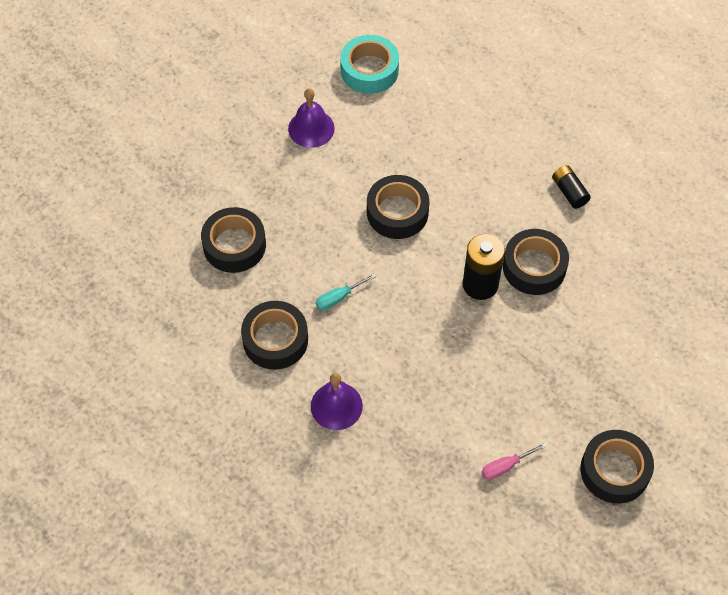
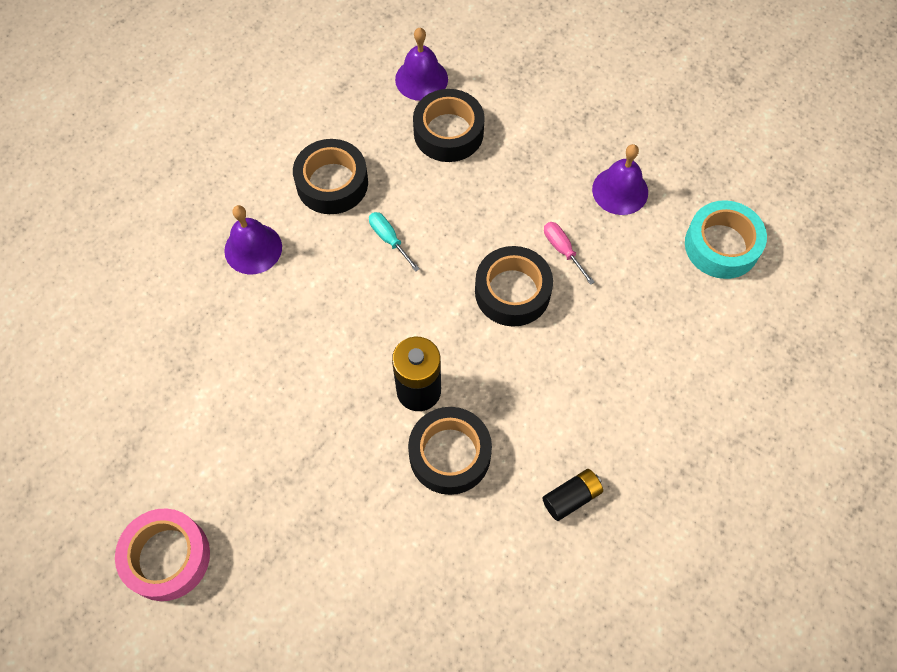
camera: 85 degrees right, 5 degrees up
pink screwdriver [482,443,547,480] -> pink screwdriver moved to [544,222,594,285]
black tape [580,430,654,504] -> pink tape [115,508,210,601]
none -> purple bell [395,28,448,101]

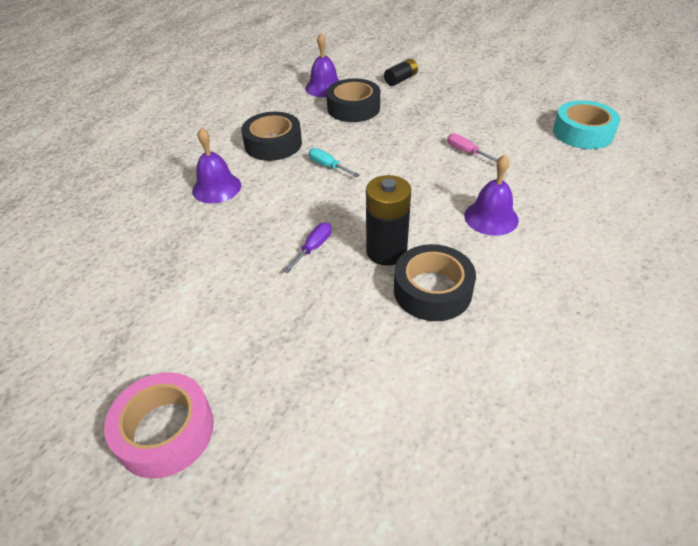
camera: 10 degrees left, 20 degrees down
black tape [475,246,553,327] -> none
black battery [542,469,603,521] -> black battery moved to [384,59,418,86]
purple bell [592,144,648,215] -> purple bell moved to [464,155,519,236]
none -> purple screwdriver [283,223,332,273]

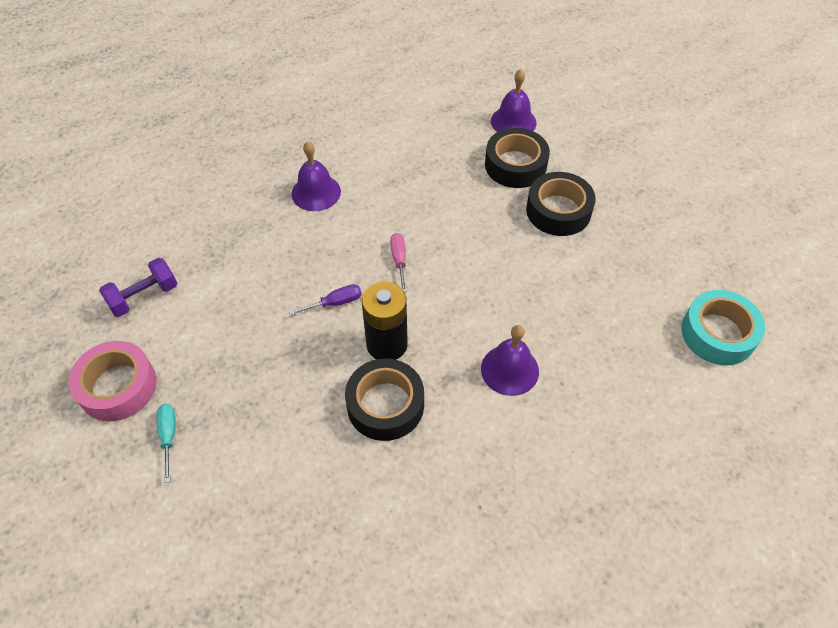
camera: 35 degrees right, 10 degrees up
black tape [241,112,302,161] -> black tape moved to [526,172,596,236]
turquoise screwdriver [309,148,359,177] -> turquoise screwdriver moved to [157,404,176,483]
black battery [384,59,418,86] -> none
pink screwdriver [447,134,498,162] -> pink screwdriver moved to [390,233,407,292]
none -> purple dumbbell [99,258,177,317]

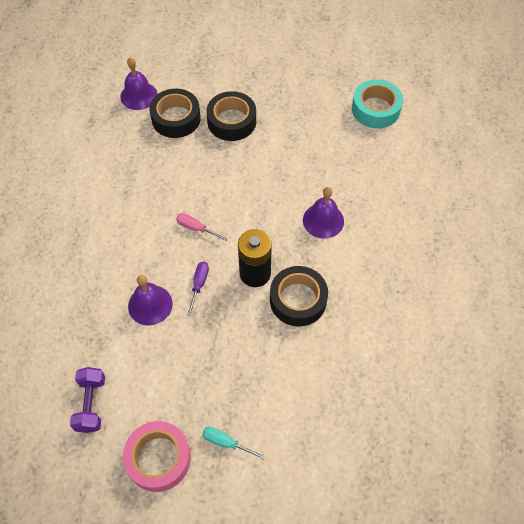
camera: 55 degrees left, 5 degrees up
purple bell [292,141,341,211] -> purple bell moved to [128,275,173,325]

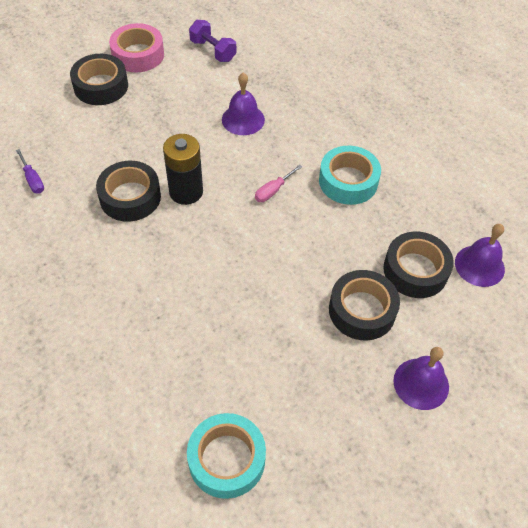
camera: 135 degrees right, 5 degrees down
pink screwdriver [176,213,228,241] -> pink screwdriver turned 150 degrees clockwise [255,164,302,202]
purple screwdriver [187,261,209,316] -> purple screwdriver moved to [16,149,44,194]
turquoise screwdriver [202,426,265,460] -> black tape [70,54,128,105]
purple bell [303,187,344,239] -> purple bell moved to [393,347,449,410]
none -> turquoise tape [319,146,381,205]

